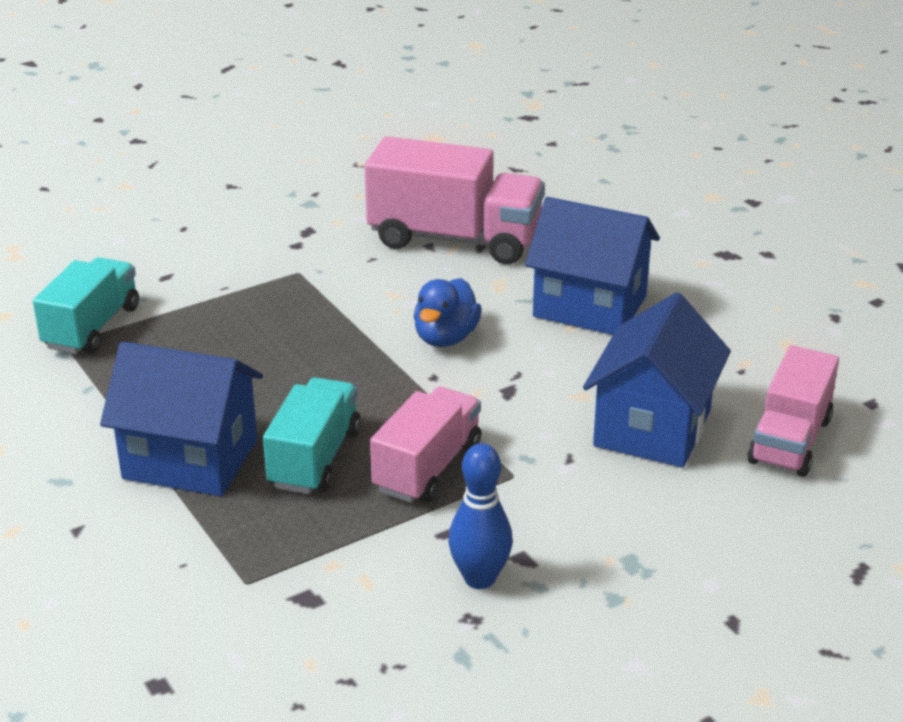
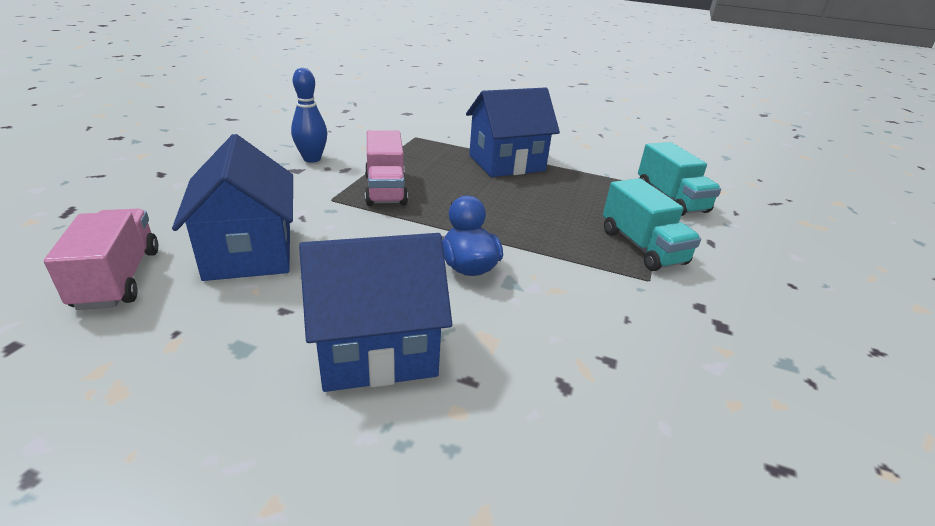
camera: 140 degrees right, 0 degrees up
turquoise truck [263,377,361,494] -> turquoise truck moved to [603,178,701,271]
pink truck [365,136,545,264] -> none

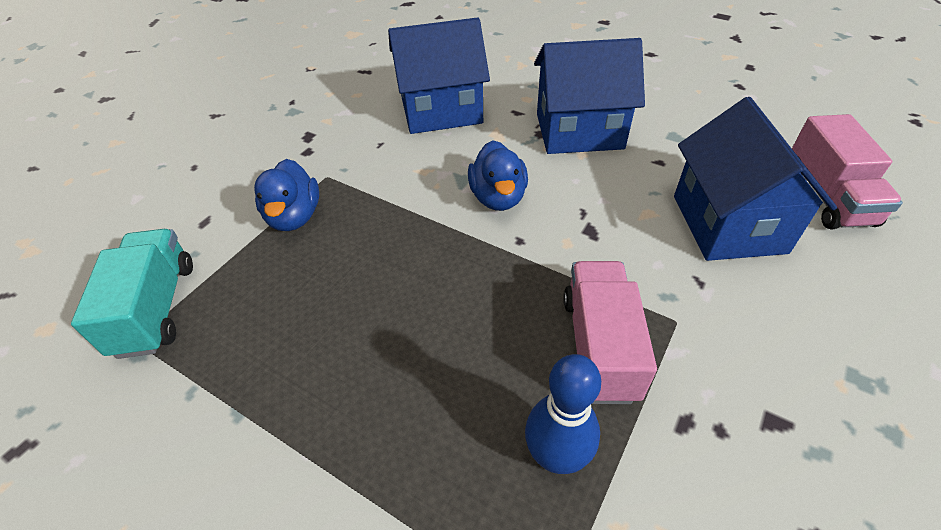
camera: 165 degrees left, 15 degrees up
blue bowling pin [291,68,327,163] -> blue bowling pin moved to [525,354,601,474]
blue house [466,87,560,177] -> blue house moved to [388,17,490,134]
turquoise truck [603,178,701,271] -> blue duck [254,159,319,231]

